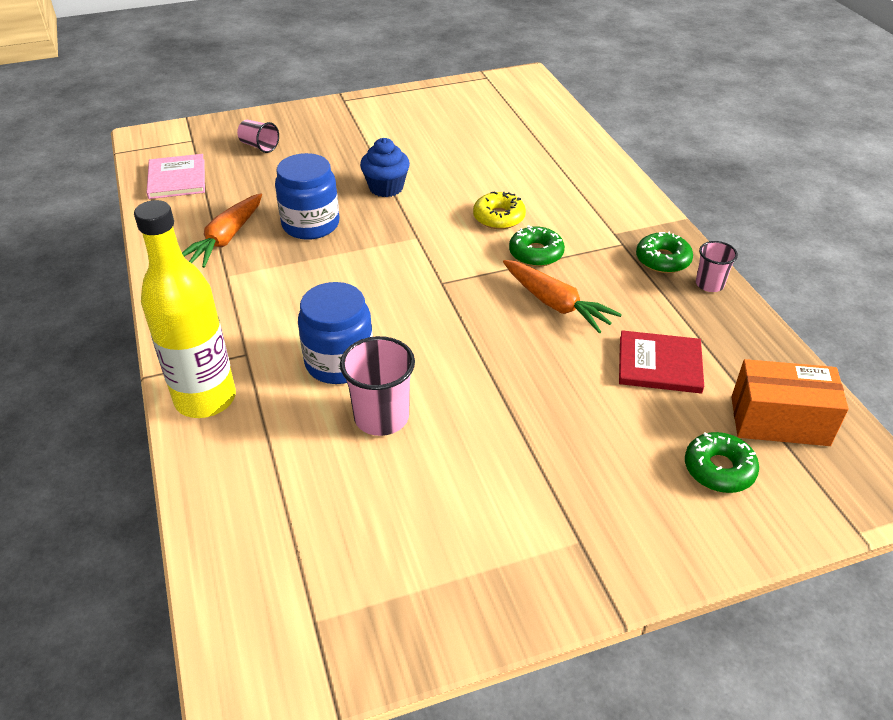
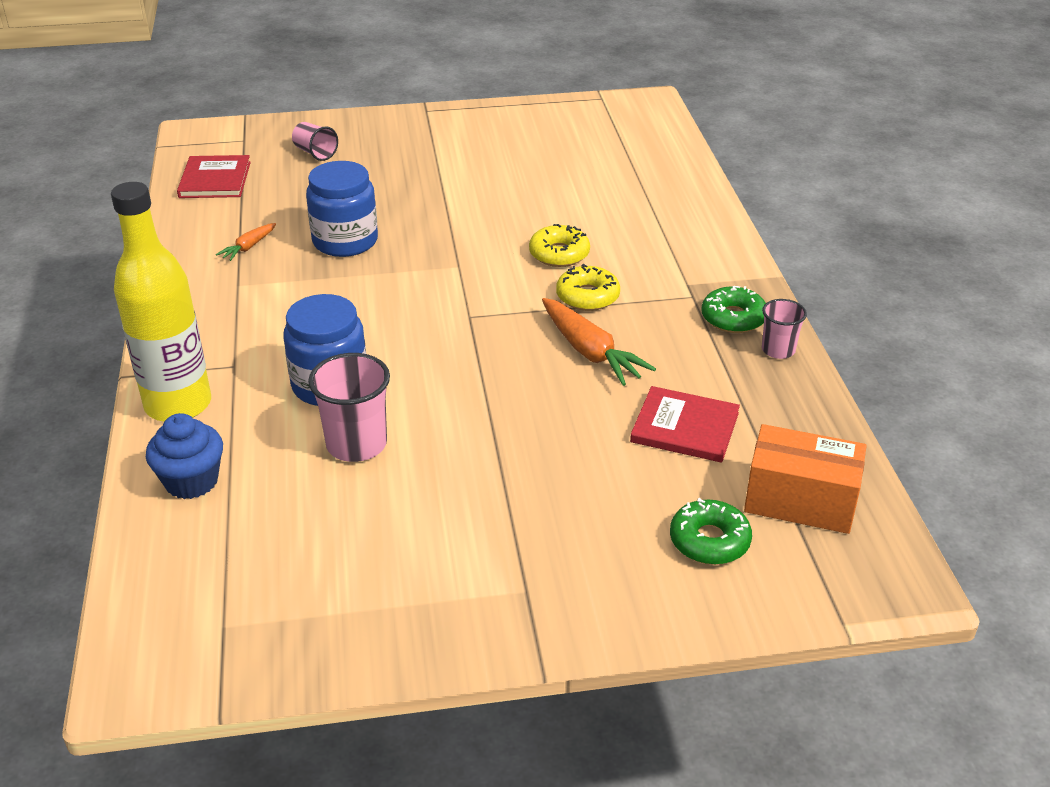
camera: 10 degrees right, 5 degrees down
pink book [147,154,205,199] -> red book [177,155,251,198]
orange carrot [182,193,262,268] -> orange carrot [216,223,276,261], size x0.54
blue cupcake [360,138,410,197] -> blue cupcake moved to [146,413,223,499]
green donut [509,225,565,267] -> yellow donut [556,264,620,311]

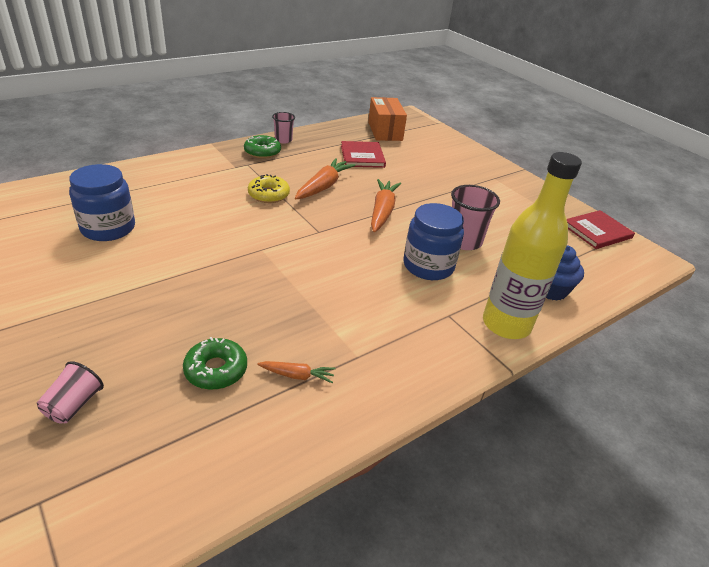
camera: 120 degrees left, 0 degrees up
red book [177,155,251,198] -> red book moved to [567,210,635,249]
blue jar [306,161,378,257] -> blue jar moved to [69,164,135,241]
yellow donut [529,224,590,267] -> none
green donut [670,498,752,565] -> green donut moved to [183,337,247,390]
none -> orange carrot [371,179,401,232]

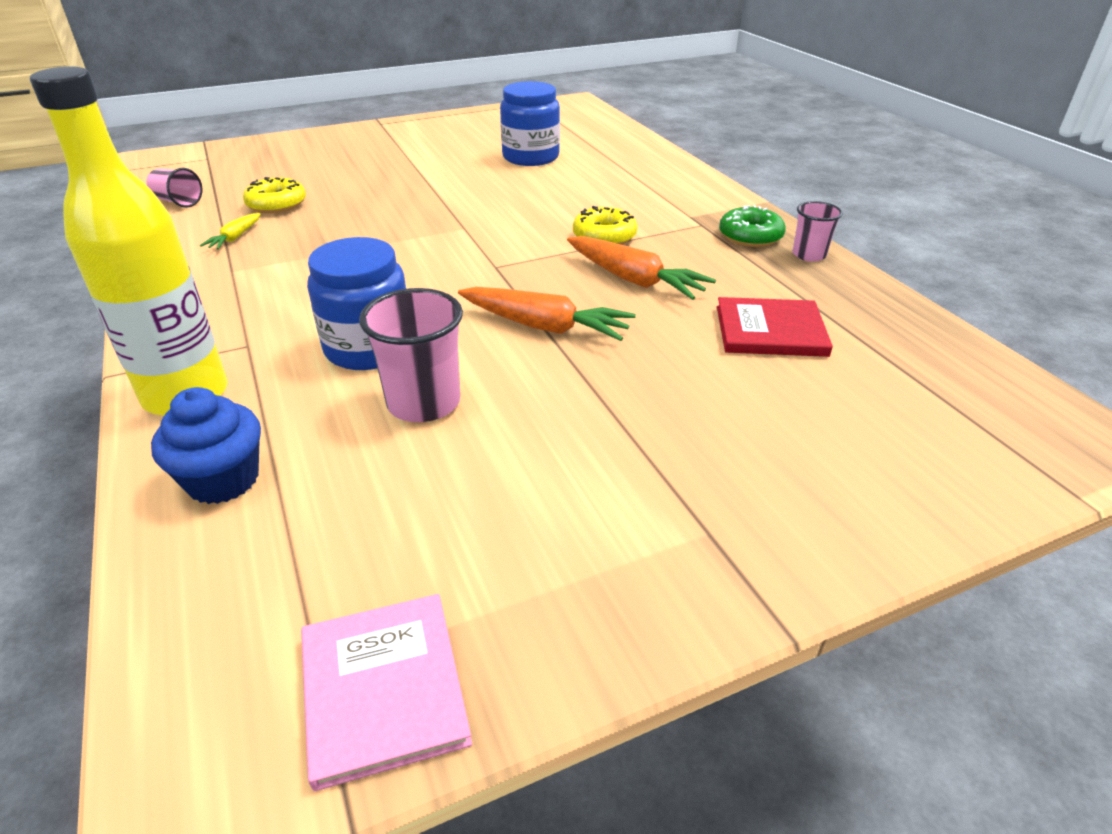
camera: 105 degrees right, 0 degrees up
pink cup [37,361,104,424] -> pink cup moved to [147,168,203,208]
green donut [183,337,247,390] -> yellow donut [243,177,306,214]
orange carrot [257,361,336,383] -> yellow carrot [200,213,261,249]
orange box [368,97,407,141] -> none
red book [567,210,635,249] -> pink book [301,594,472,791]

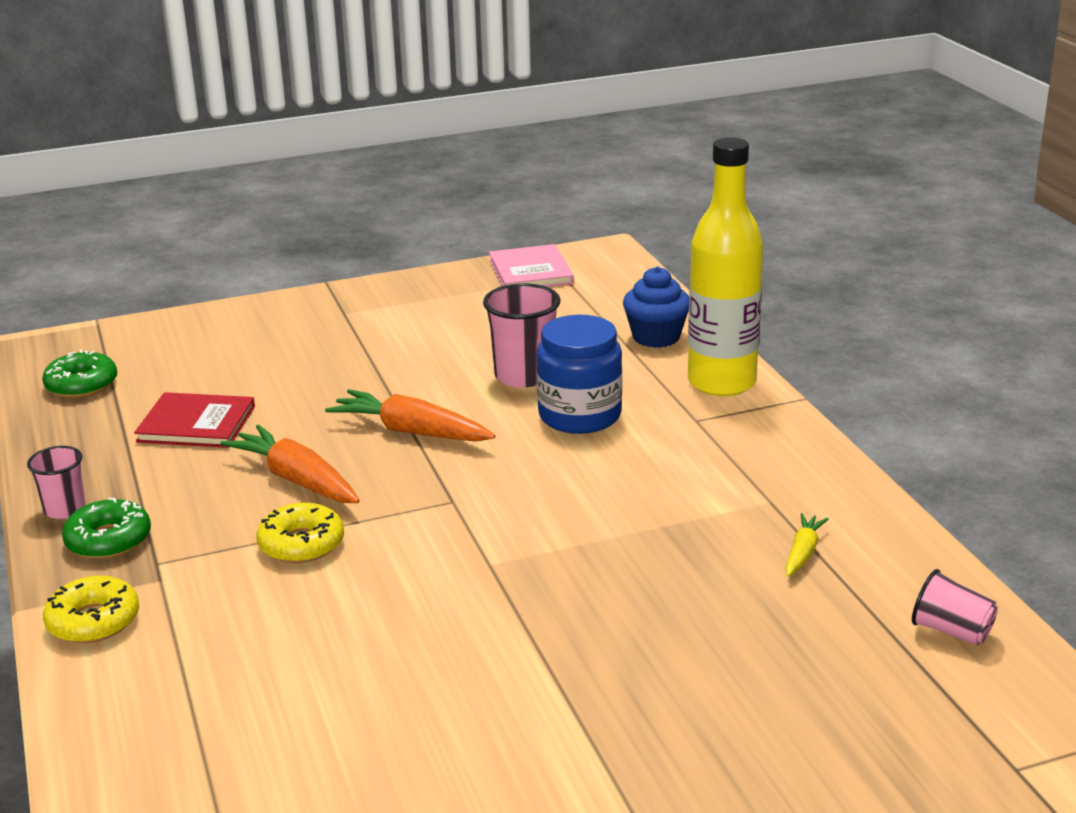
camera: 175 degrees left, 10 degrees down
yellow donut [243,177,306,214] -> yellow donut moved to [43,576,139,643]
blue jar [500,81,560,166] -> none
none -> green donut [42,350,117,398]

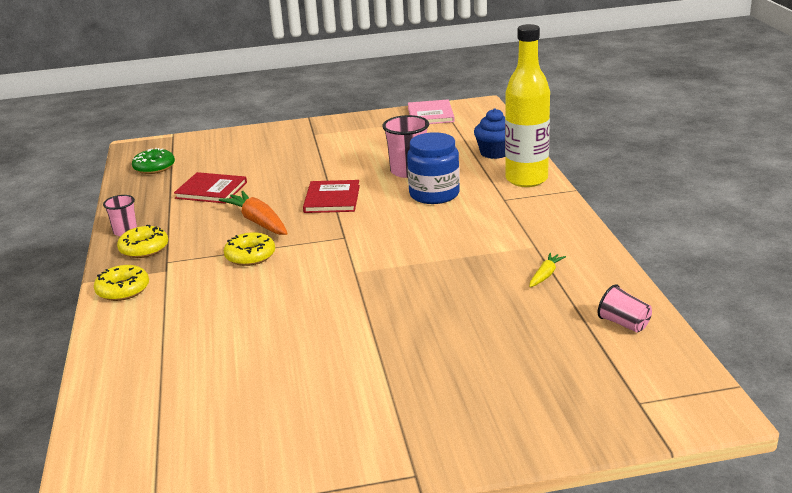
camera: 10 degrees right, 0 degrees up
green donut [62,498,151,559] -> yellow donut [117,225,168,258]
orange carrot [325,389,495,442] -> red book [303,180,360,213]

